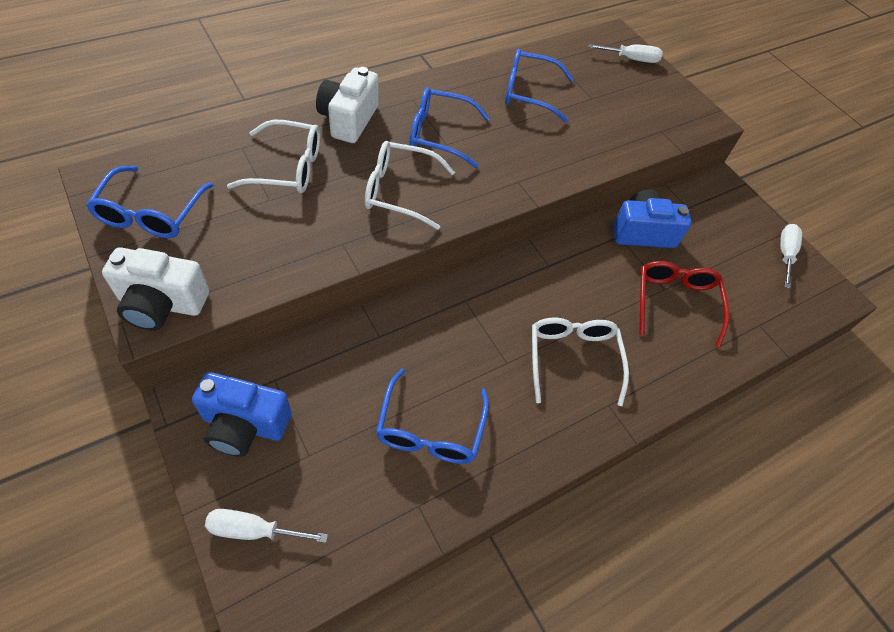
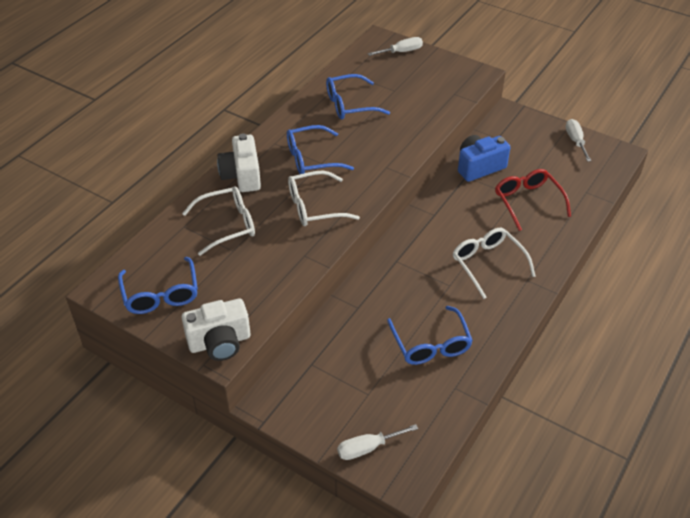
camera: 20 degrees left, 10 degrees down
blue camera [192,372,292,457] -> none

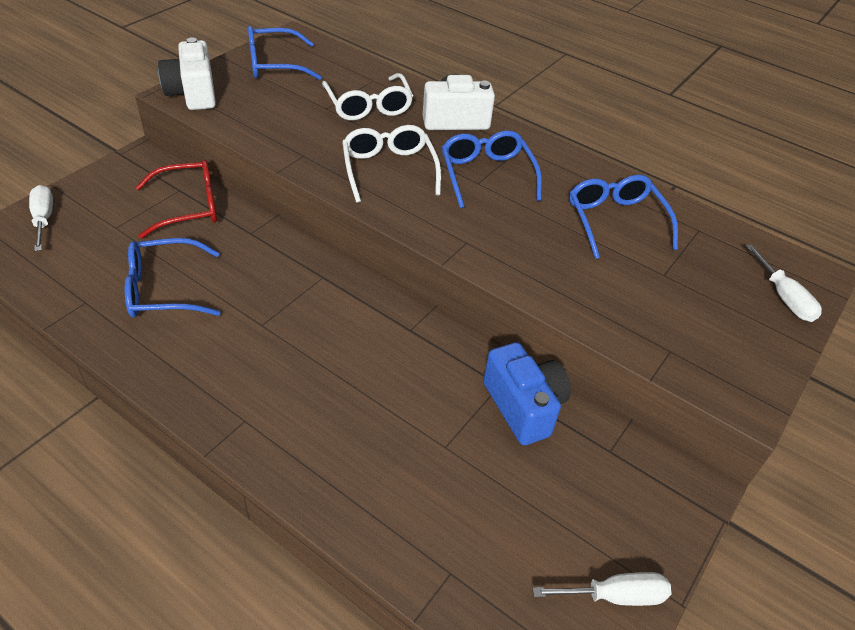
camera: 90 degrees right, 0 degrees up
white glasses [453,228,536,299] -> none
red glasses [495,169,571,231] -> red glasses moved to [136,160,217,239]

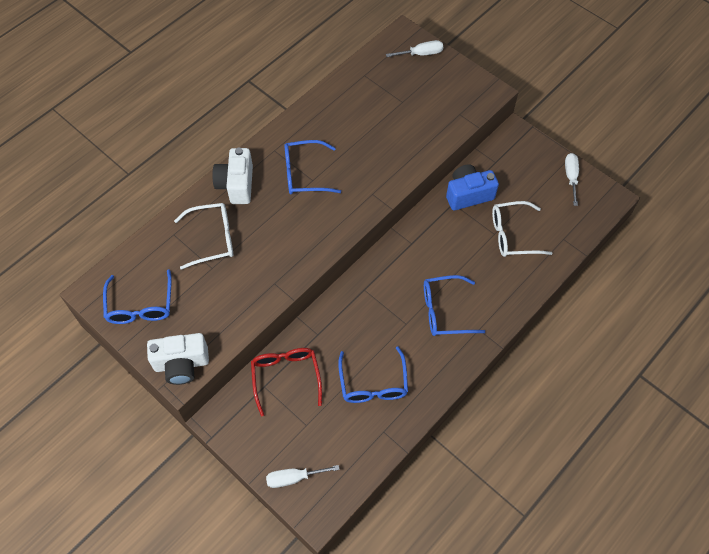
camera: 80 degrees left, 15 degrees up
white glasses [342,125,441,203] -> white glasses moved to [492,201,553,257]
blue glasses [569,175,678,259] -> blue glasses moved to [424,275,485,336]

